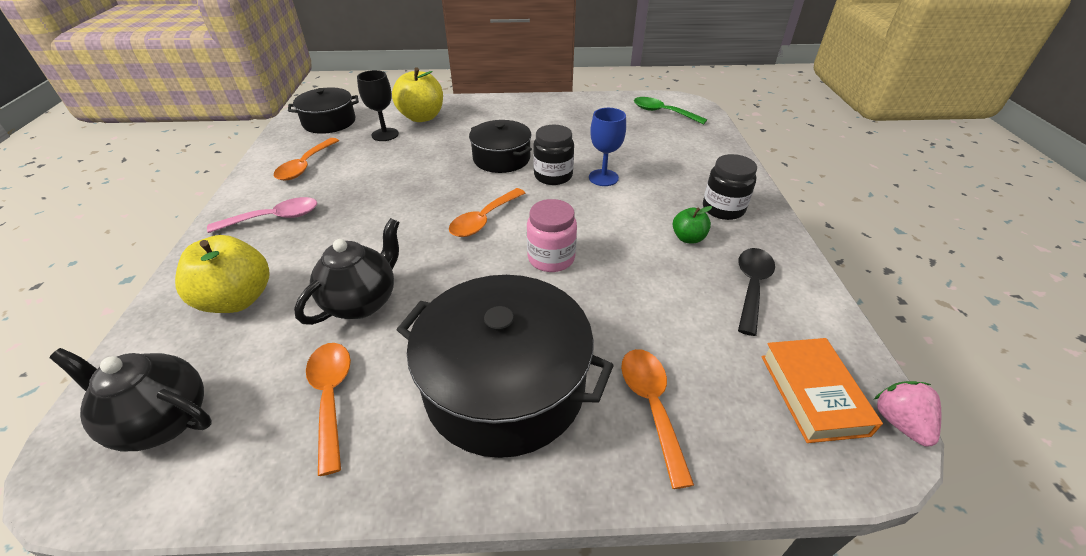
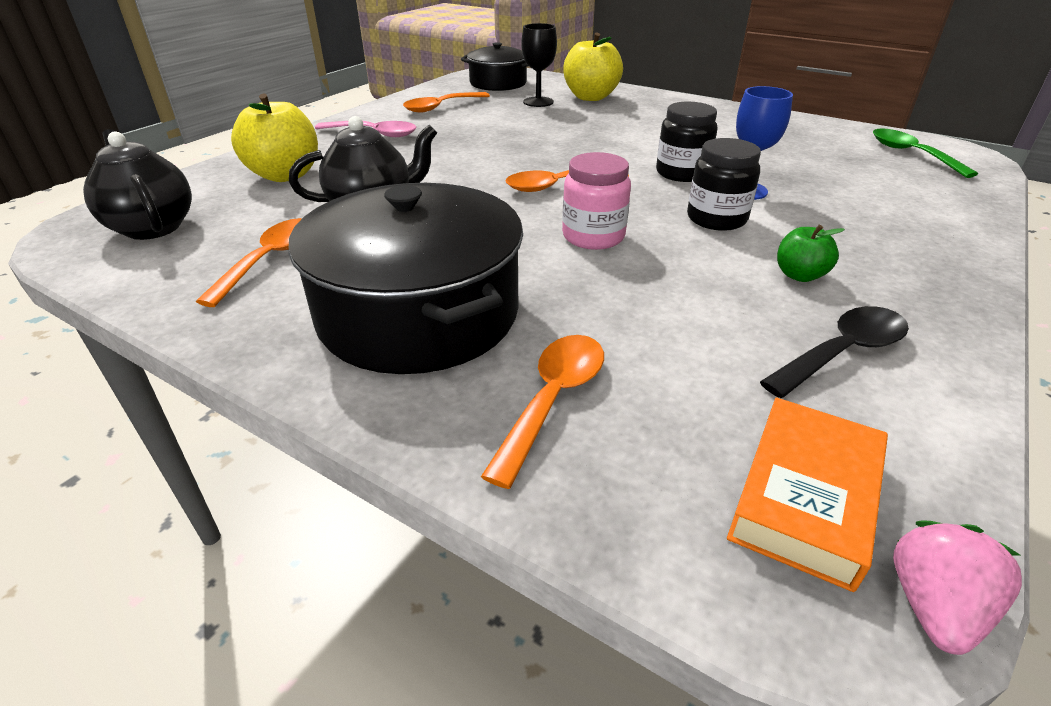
camera: 35 degrees right, 5 degrees down
black pot [469,120,532,173] -> none
black jar [703,154,757,220] -> black jar moved to [687,138,761,231]

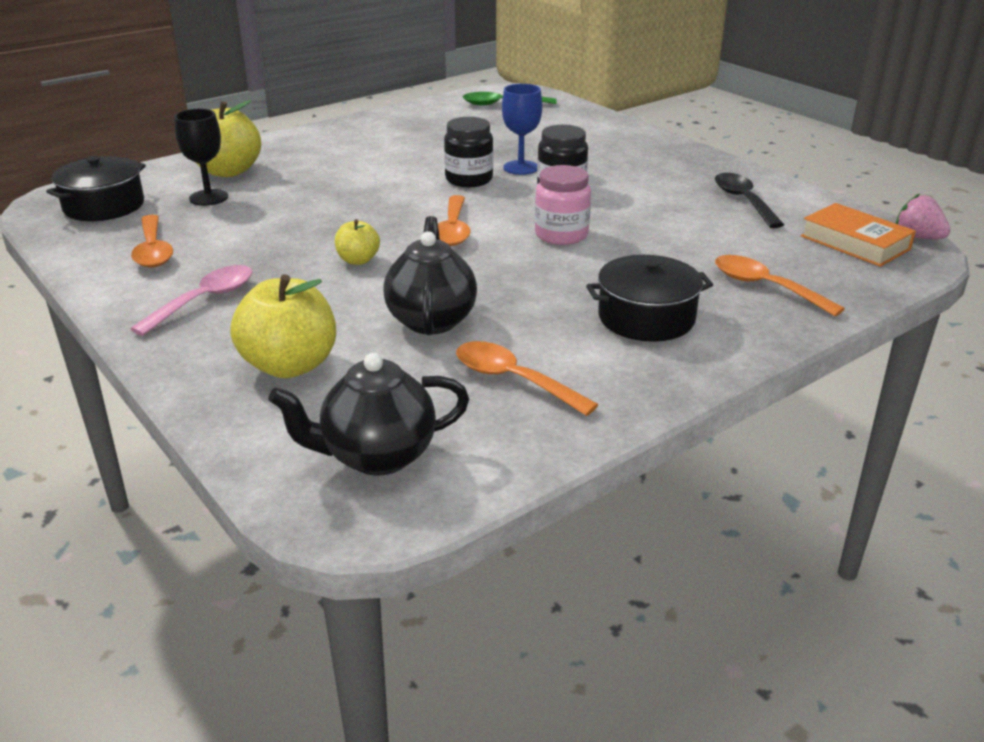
camera: 70 degrees left, 5 degrees down
black pot [288,183,523,374] -> black pot [586,255,713,342], size x0.59
green apple [777,225,845,282] -> none
none -> yellow apple [335,219,380,265]

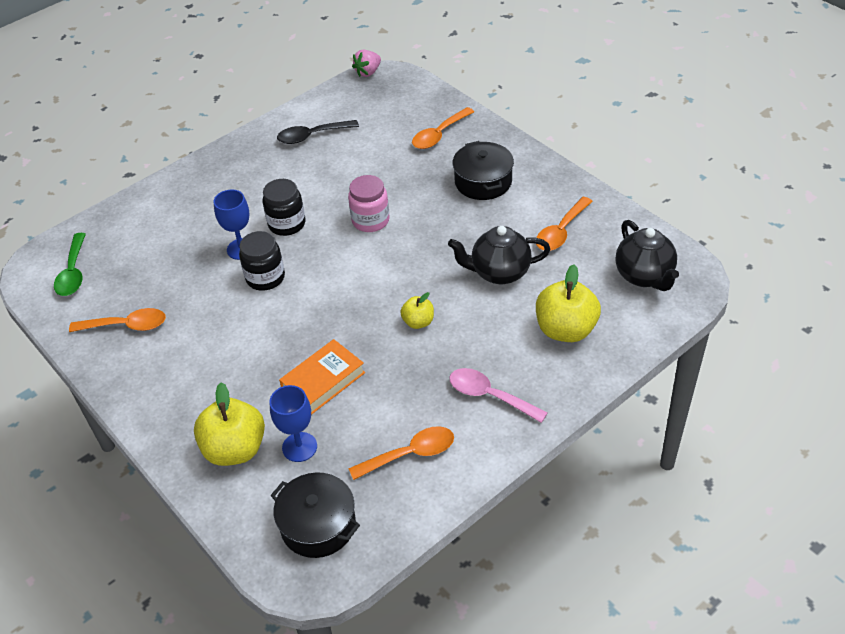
camera: 90 degrees left, 15 degrees up
black goblet [174,109,228,206] -> blue goblet [269,385,317,462]
orange spoon [438,195,471,246] -> orange spoon moved to [69,308,166,332]
orange book [801,203,916,267] -> orange book moved to [279,339,365,415]

